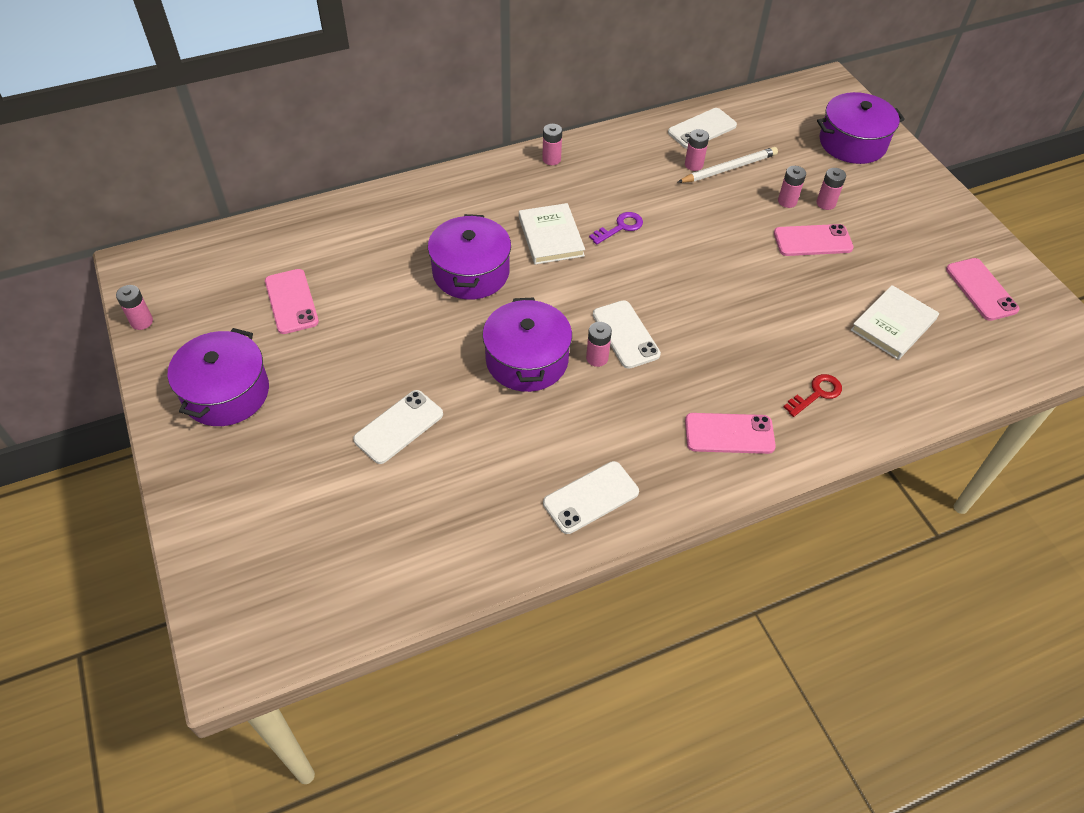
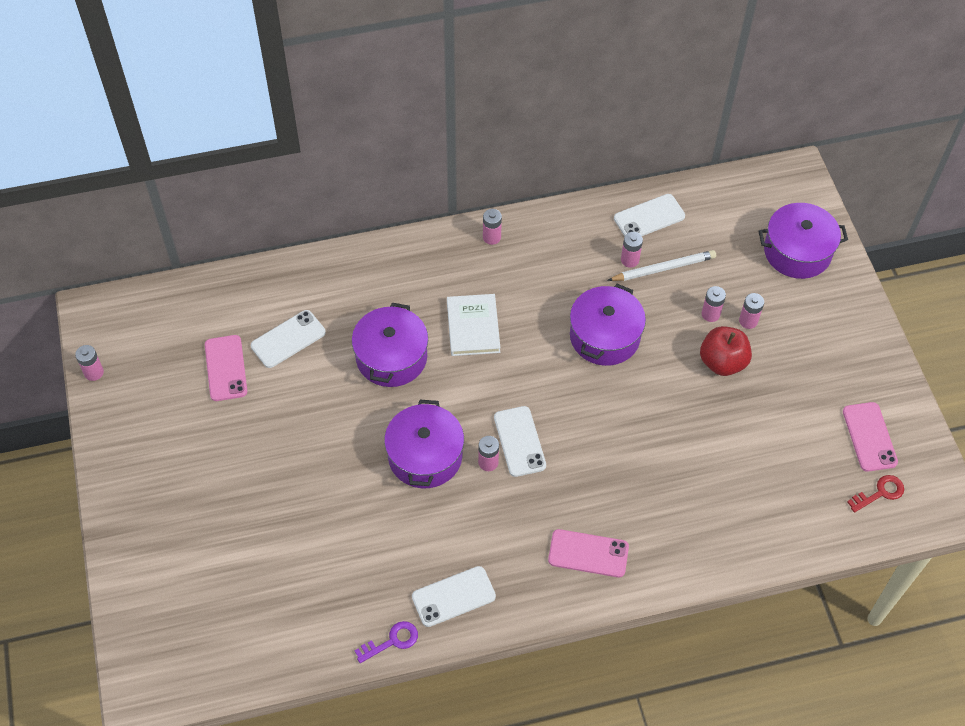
camera: 10 degrees right, 5 degrees up
purple pot [168,328,269,426] -> purple pot moved to [570,284,646,366]
white phone [353,390,443,464] -> white phone moved to [251,310,326,368]
purple key [589,212,643,245] -> purple key moved to [355,621,418,663]
pink phone [774,224,854,256] -> red apple [700,326,752,376]
red key [784,374,842,417] -> red key moved to [847,475,904,513]
white book [851,285,939,360] -> none

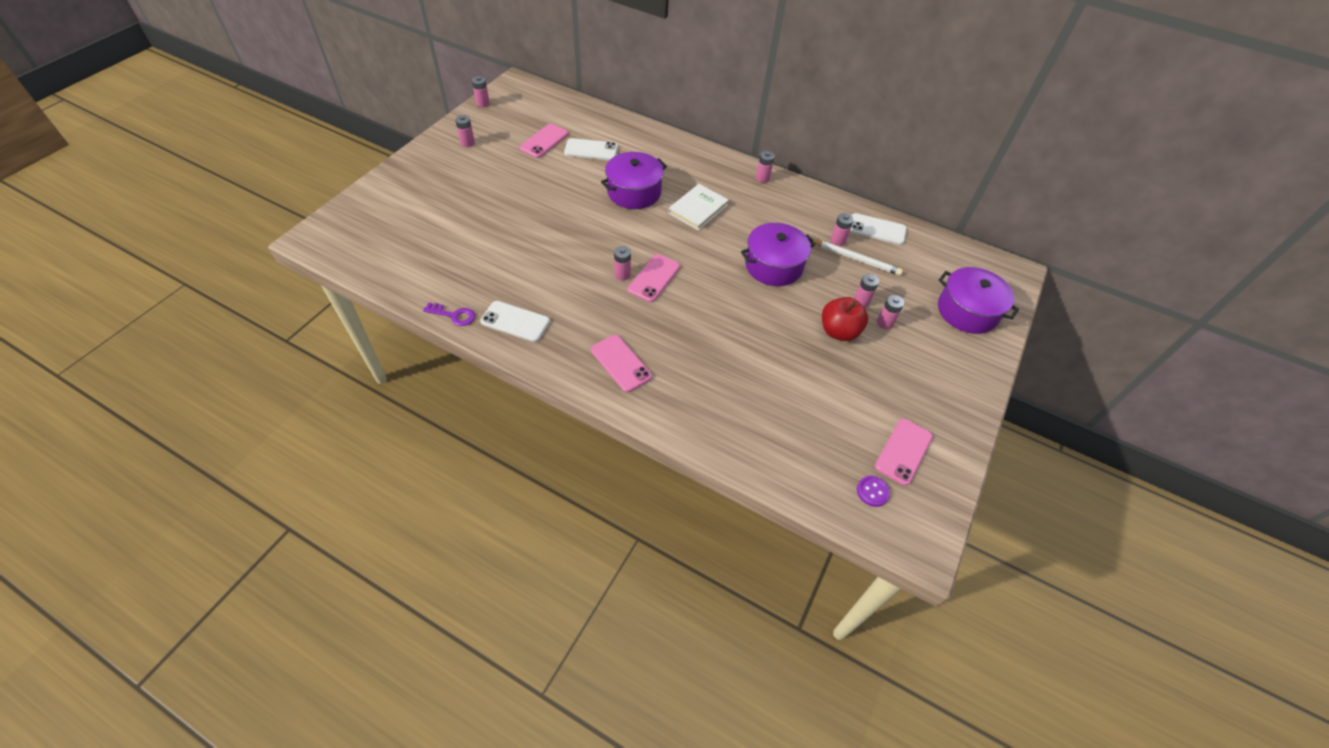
camera: 40 degrees right, 5 degrees down
purple pot [384,400,464,488] -> none
white phone [494,406,546,477] -> pink phone [628,254,680,302]
red key [847,475,904,513] -> purple button [857,476,890,507]
none -> pink battery [455,115,475,147]

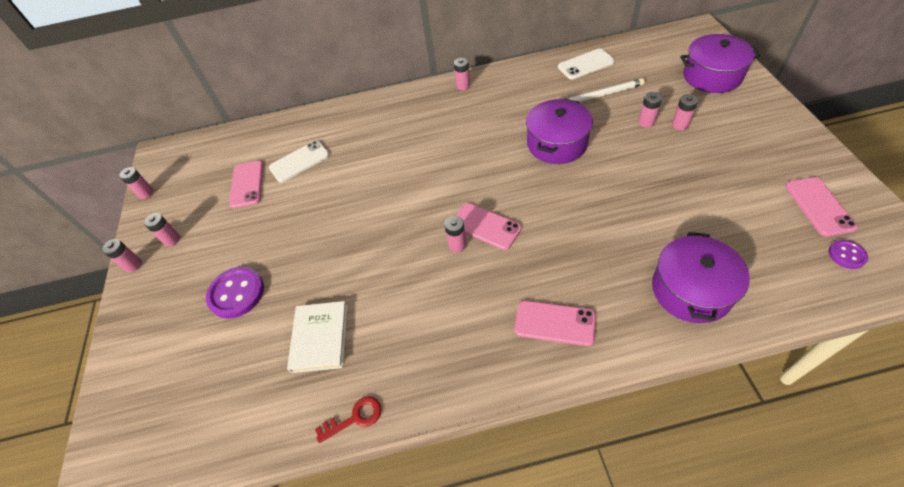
camera: 30 degrees left, 0 degrees up
purple key [423,303,475,326] -> red key [315,396,381,443]
white phone [480,301,550,342] -> none
purple pot [601,152,667,209] -> purple pot moved to [652,232,750,323]
pink phone [628,254,680,302] -> pink phone turned 45 degrees counterclockwise [456,203,522,250]
white book [668,184,729,231] -> white book moved to [287,301,347,373]
red apple [822,297,868,341] -> none
pink battery [831,213,854,246] -> pink battery moved to [102,239,142,272]
none -> purple button [206,267,264,319]

